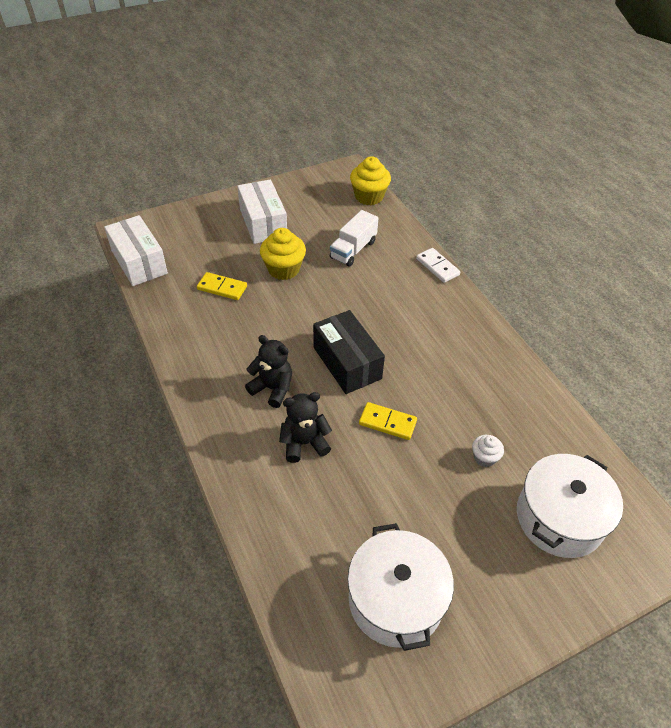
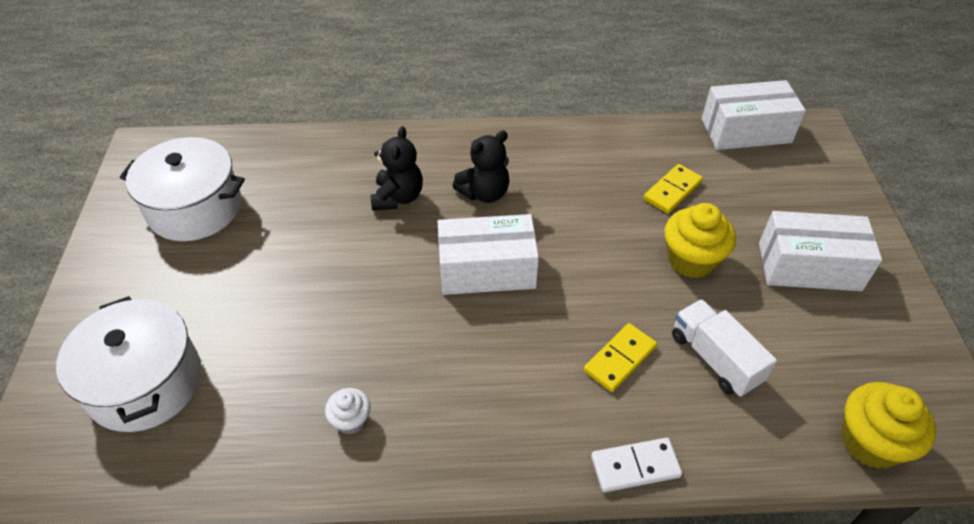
camera: 115 degrees right, 0 degrees up
black box [313,310,385,394] -> white box [438,214,539,295]
yellow domino [359,402,417,440] -> yellow domino moved to [584,323,657,392]
white cupcake [472,435,504,467] -> white cupcake moved to [325,388,371,435]

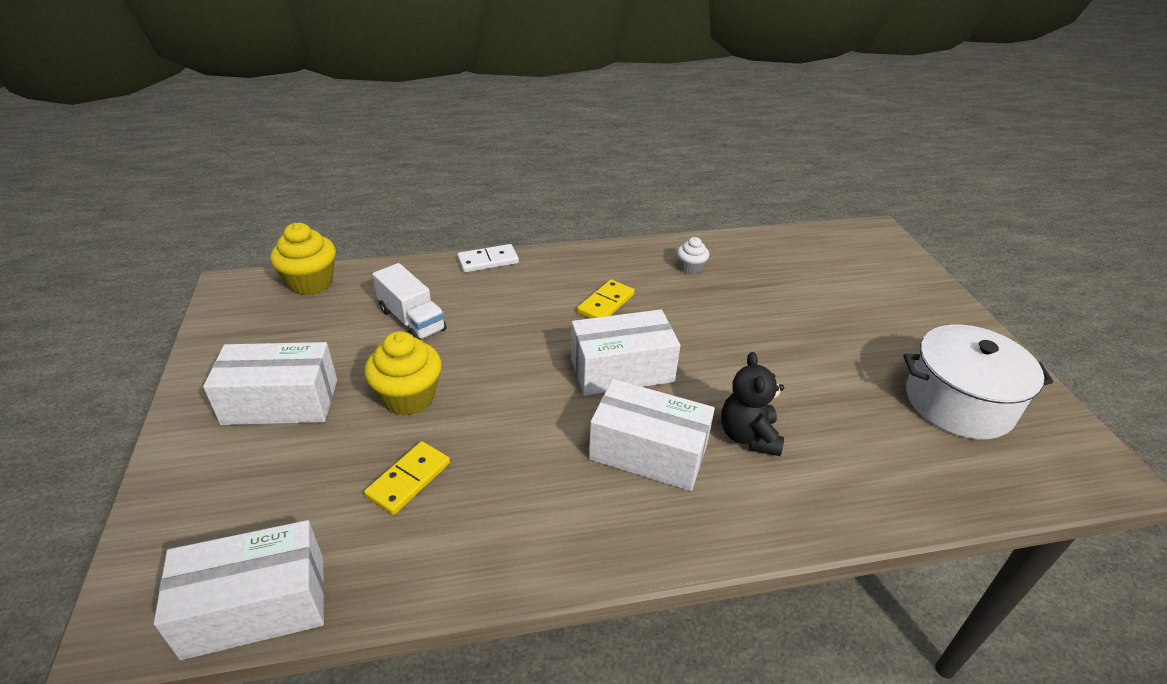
camera: 170 degrees right, 10 degrees down
white pot [56,296,202,432] -> none
black teddy bear [453,131,510,203] -> white box [589,379,715,491]
yellow domino [584,323,657,392] -> yellow domino moved to [577,279,635,318]

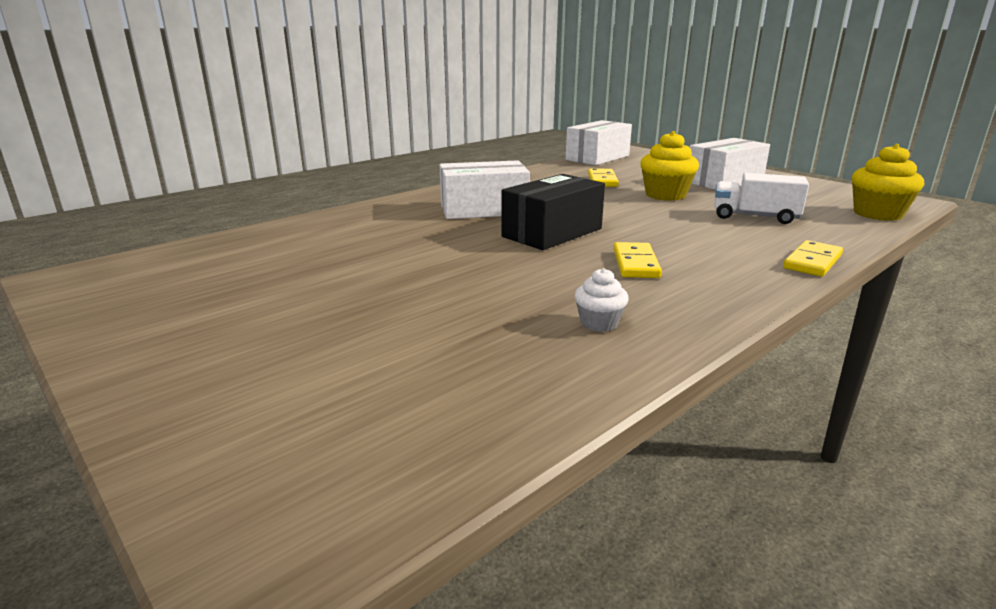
camera: 150 degrees right, 15 degrees down
white domino [457,244,519,273] -> yellow domino [783,240,843,277]
white box [571,309,680,396] -> black box [501,174,605,250]
black teddy bear [721,352,784,456] -> none
white pot [903,325,1053,440] -> none

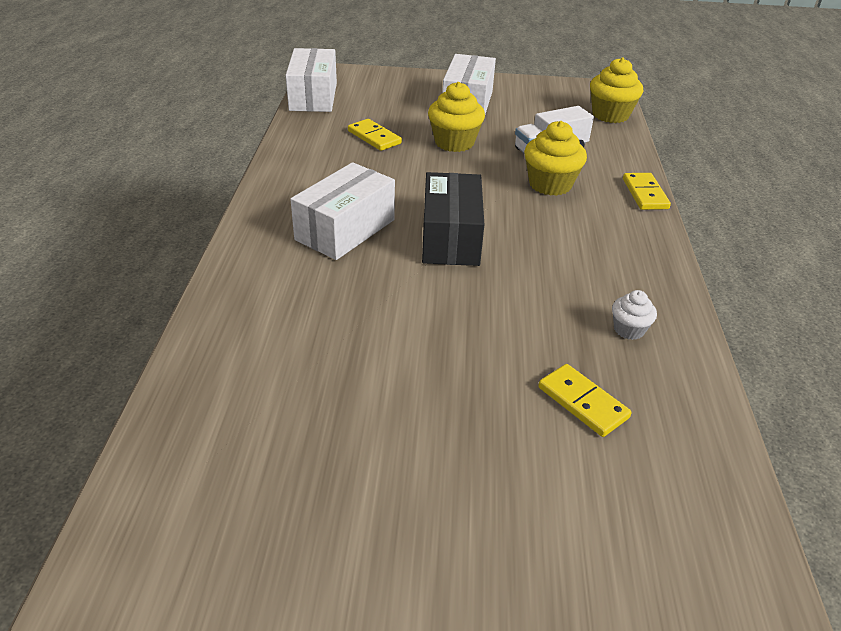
camera: 45 degrees left, 15 degrees up
yellow domino [613,242,662,278] -> yellow domino moved to [538,364,632,437]
none -> yellow cupcake [524,121,587,196]

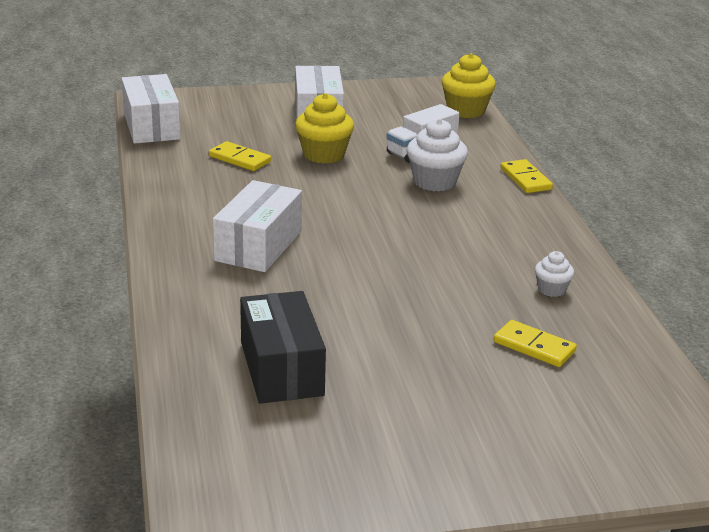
camera: 15 degrees left, 10 degrees down
black box [422,172,484,266] -> black box moved to [240,291,326,404]
yellow cupcake [524,121,587,196] -> white cupcake [407,119,468,191]

